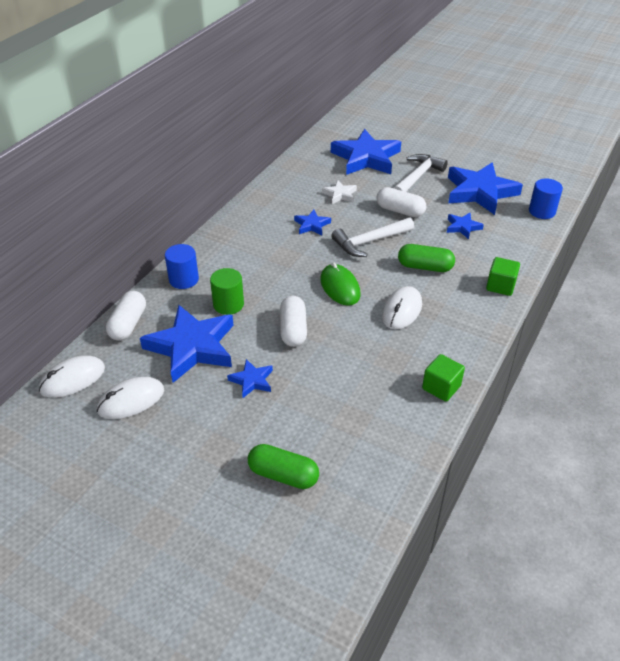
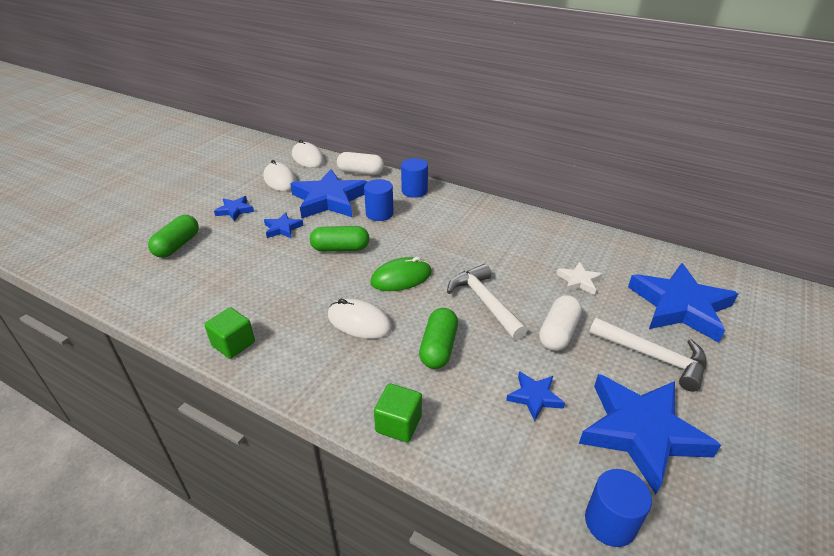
camera: 90 degrees right, 5 degrees down
green cylinder [210,268,244,315] -> blue cylinder [364,179,394,221]
white capsule [280,296,307,347] -> green capsule [310,226,369,252]
blue star [294,210,331,235] -> blue star moved to [214,196,254,221]

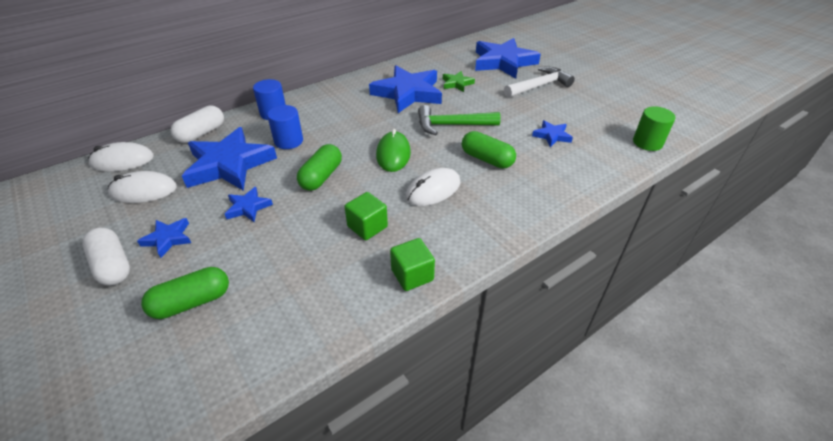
camera: 65 degrees left, 5 degrees up
green capsule [148,215,199,258] -> green capsule turned 75 degrees counterclockwise [141,267,229,319]
green cube [374,383,422,442] -> green cube moved to [345,192,388,240]
white hammer [447,264,528,340] -> green hammer [418,105,501,135]
white capsule [539,295,582,351] -> white capsule moved to [83,227,130,286]
white star [556,262,603,295] -> green star [443,71,475,92]
blue star [579,374,721,494] -> blue star moved to [369,66,442,113]
blue cylinder [585,469,652,547] -> green cylinder [633,106,675,151]

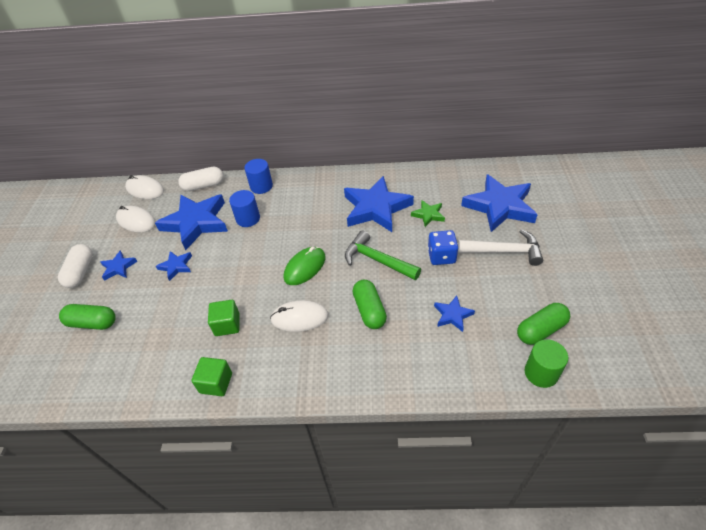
camera: 40 degrees right, 5 degrees up
green capsule [297,144,342,191] -> green capsule moved to [517,303,570,345]
none -> blue dice [428,230,458,265]

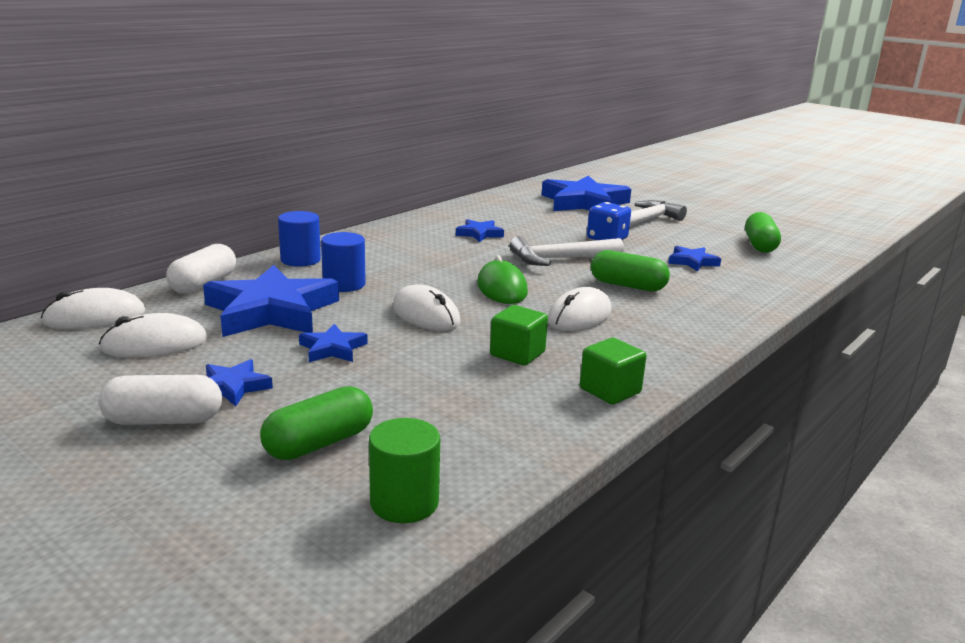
camera: 55 degrees left, 25 degrees down
white capsule [58,244,93,288] -> white capsule turned 45 degrees counterclockwise [98,375,222,425]
blue star [344,176,414,232] -> blue star [456,219,504,242], size x0.47
green hammer [345,230,421,280] -> white hammer [509,236,624,266]
green star [411,200,445,227] -> none
green cylinder [525,339,568,388] -> green cylinder moved to [369,418,440,523]
none -> white mouse [393,284,460,331]

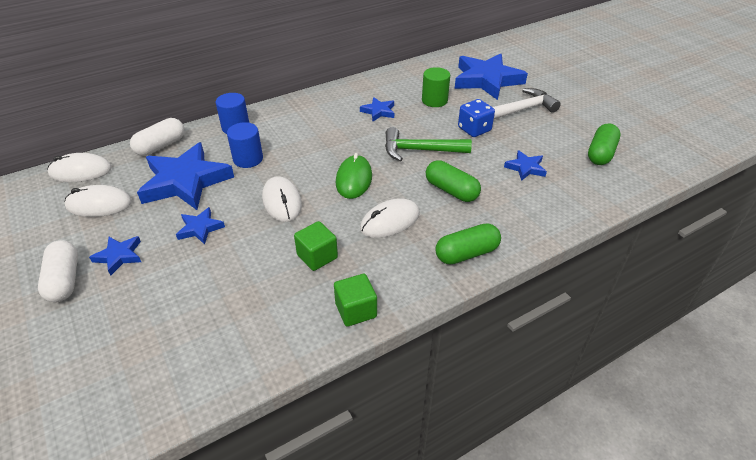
camera: 20 degrees right, 20 degrees up
white capsule [98,375,222,425] -> white capsule turned 60 degrees clockwise [38,240,78,302]
green capsule [260,386,373,460] -> green capsule moved to [436,223,501,264]
green cylinder [369,418,440,523] -> green cylinder moved to [422,67,450,107]
white hammer [509,236,624,266] -> green hammer [385,127,472,161]

